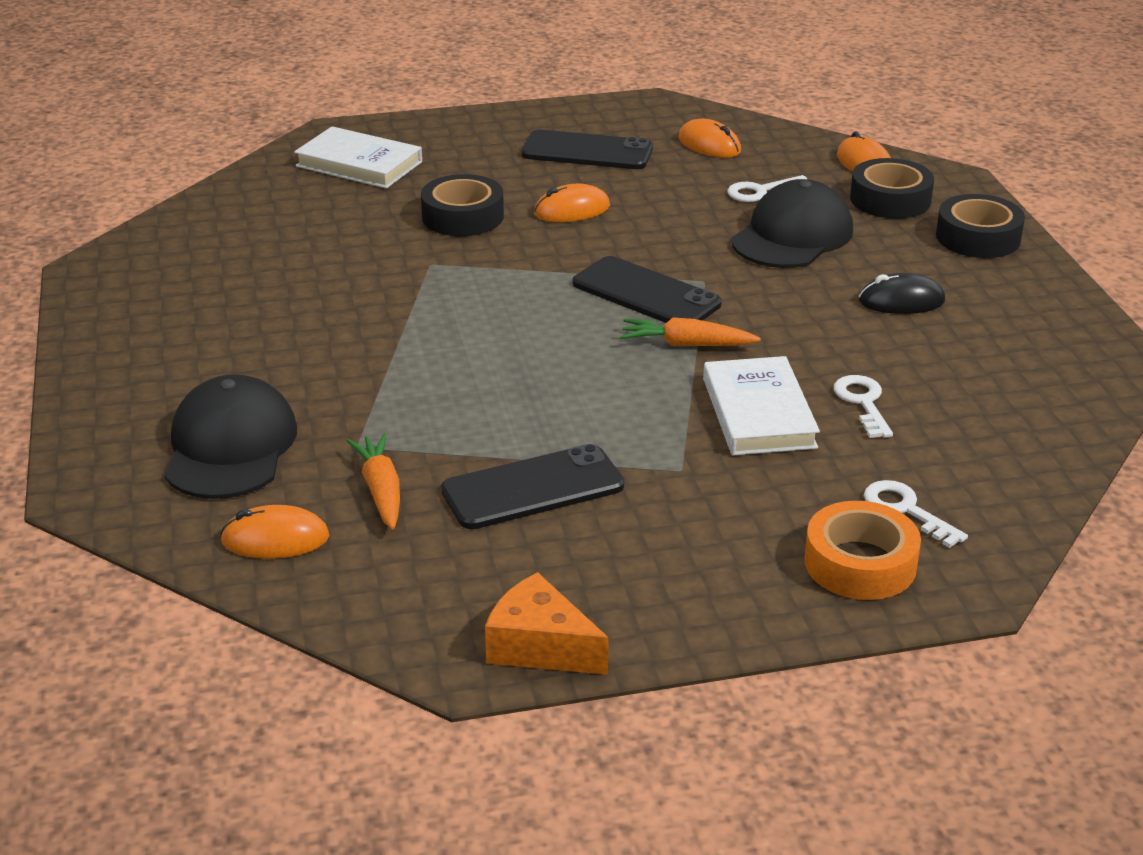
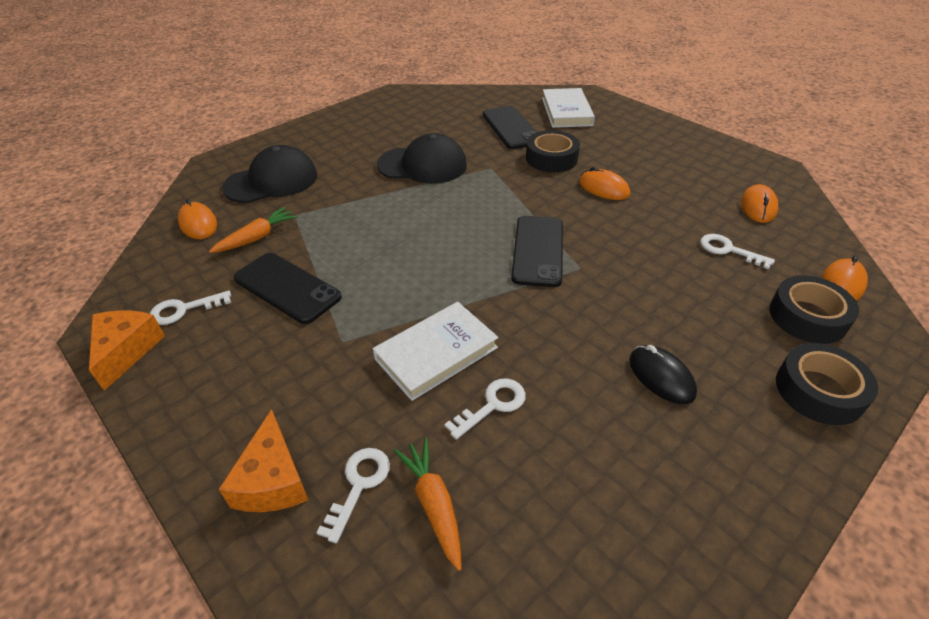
camera: 60 degrees right, 10 degrees up
black phone [521,130,653,169] -> black phone moved to [483,106,537,149]
orange carrot [620,317,761,346] -> orange carrot moved to [394,438,461,571]
black cap [731,179,853,268] -> black cap moved to [377,133,467,184]
orange tape [804,501,921,600] -> orange cheese [219,409,308,512]
none -> white key [150,291,231,325]

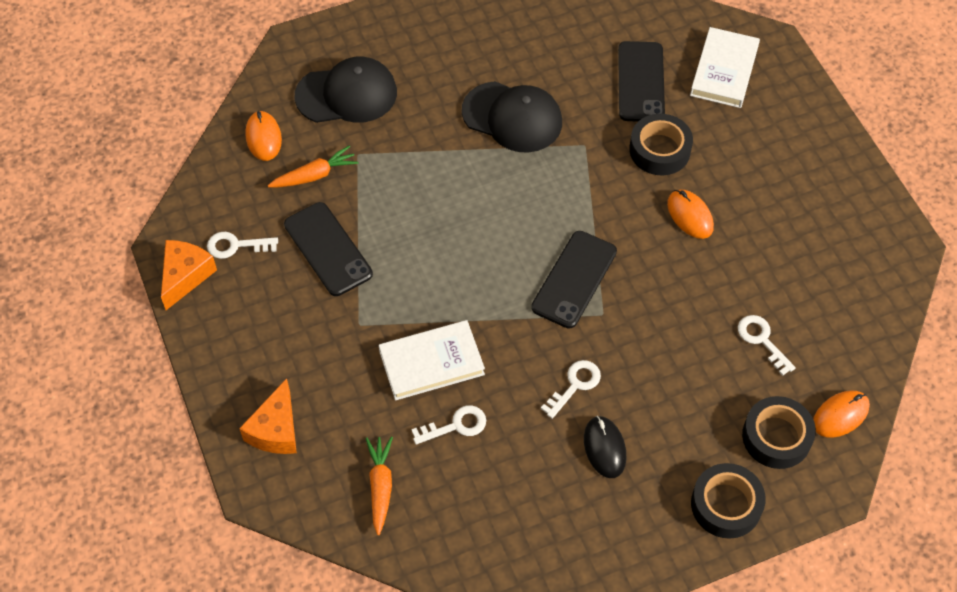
camera: 20 degrees right, 15 degrees up
white key [317,448,390,543] -> white key moved to [541,360,601,419]
orange mouse [741,184,778,223] -> none

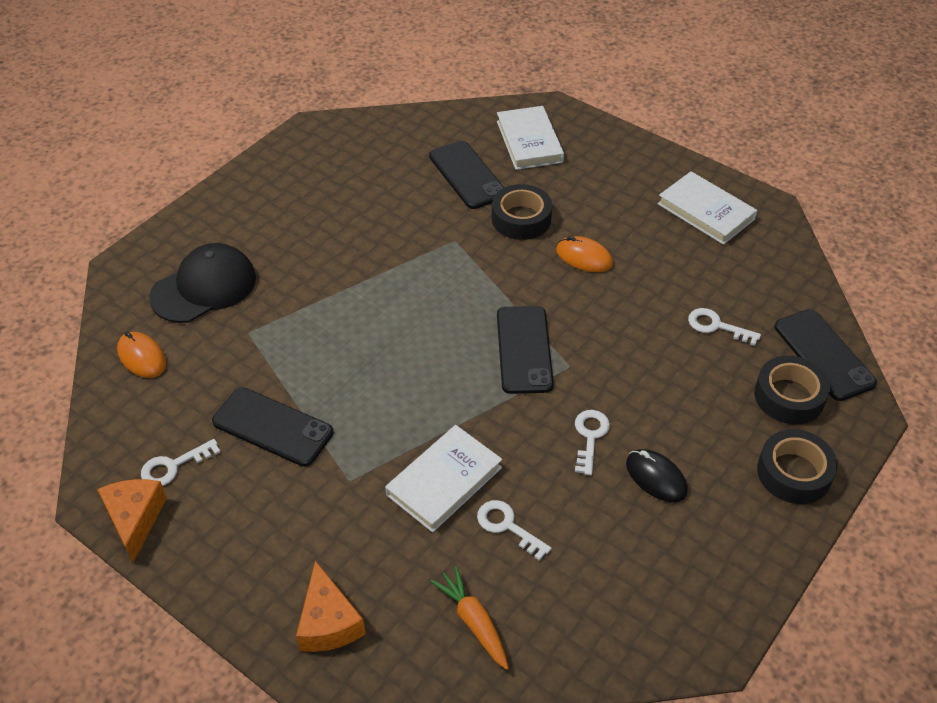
camera: 30 degrees left, 10 degrees down
orange carrot [268,146,359,188] -> none
white key [411,405,486,445] -> white key turned 90 degrees counterclockwise [477,500,551,561]
black cap [462,81,562,153] -> none
orange mouse [813,391,870,438] -> black phone [775,309,877,401]
none -> white book [658,171,757,245]

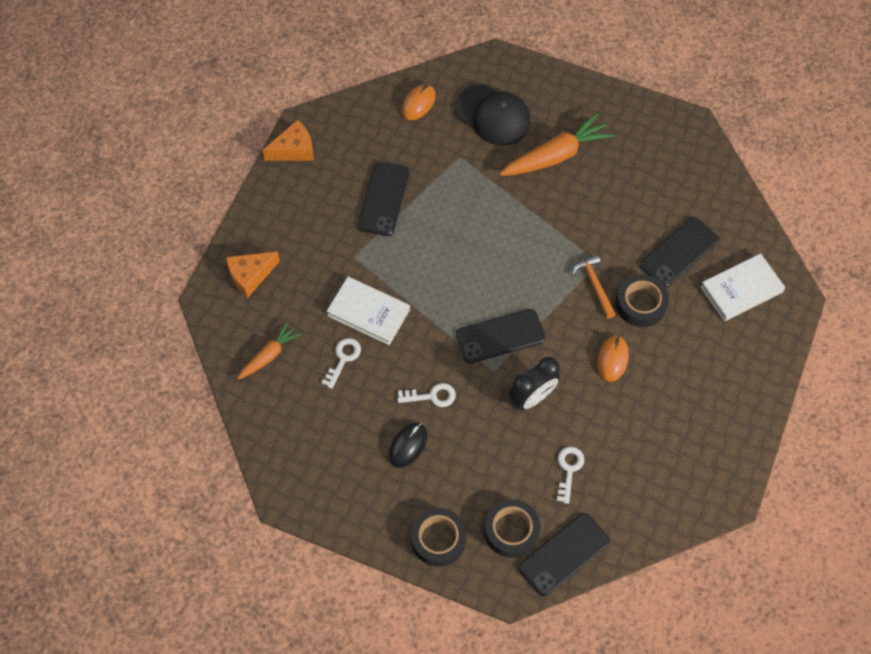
camera: 75 degrees right, 15 degrees up
white key [141,439,220,486] -> none
white book [658,171,757,245] -> none
none -> orange carrot [500,112,615,176]
none -> black clock [509,357,560,410]
none -> orange hammer [571,255,616,318]

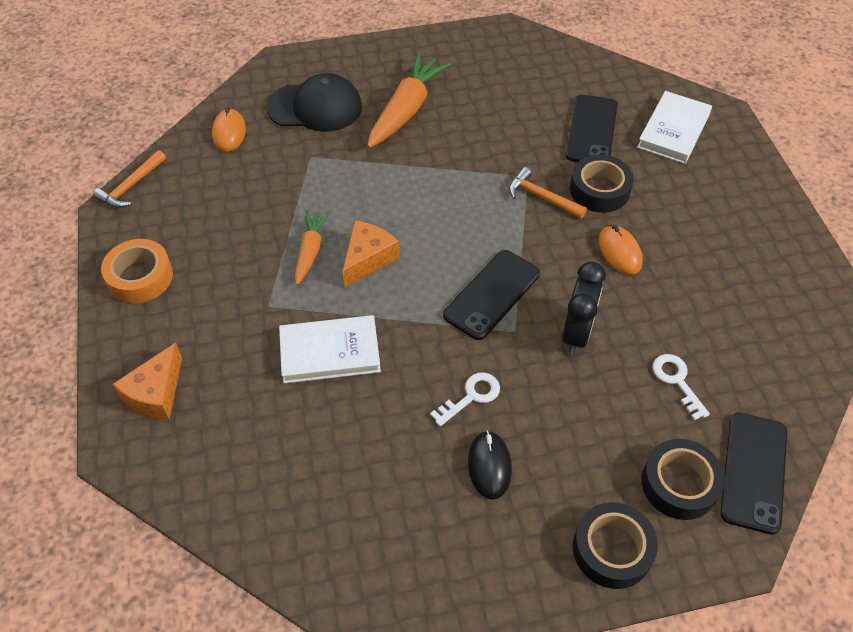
camera: 35 degrees left, 10 degrees down
orange carrot [238,322,301,379] -> orange carrot moved to [295,210,330,285]
orange cheese [262,120,314,161] -> orange cheese moved to [342,221,399,288]
white key [322,338,361,389] -> none
black phone [357,162,409,236] -> none
none -> orange hammer [93,150,166,208]
none -> orange tape [101,239,173,303]

